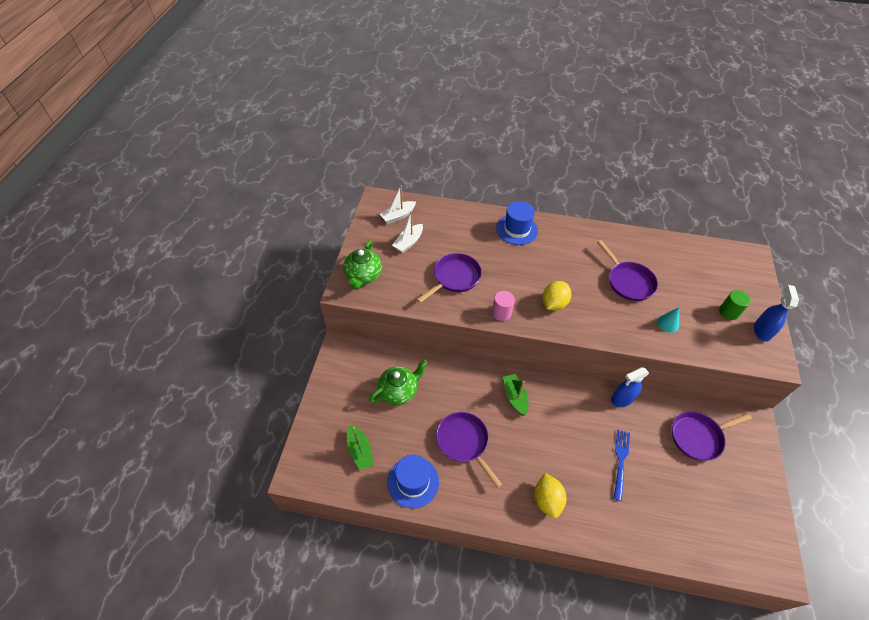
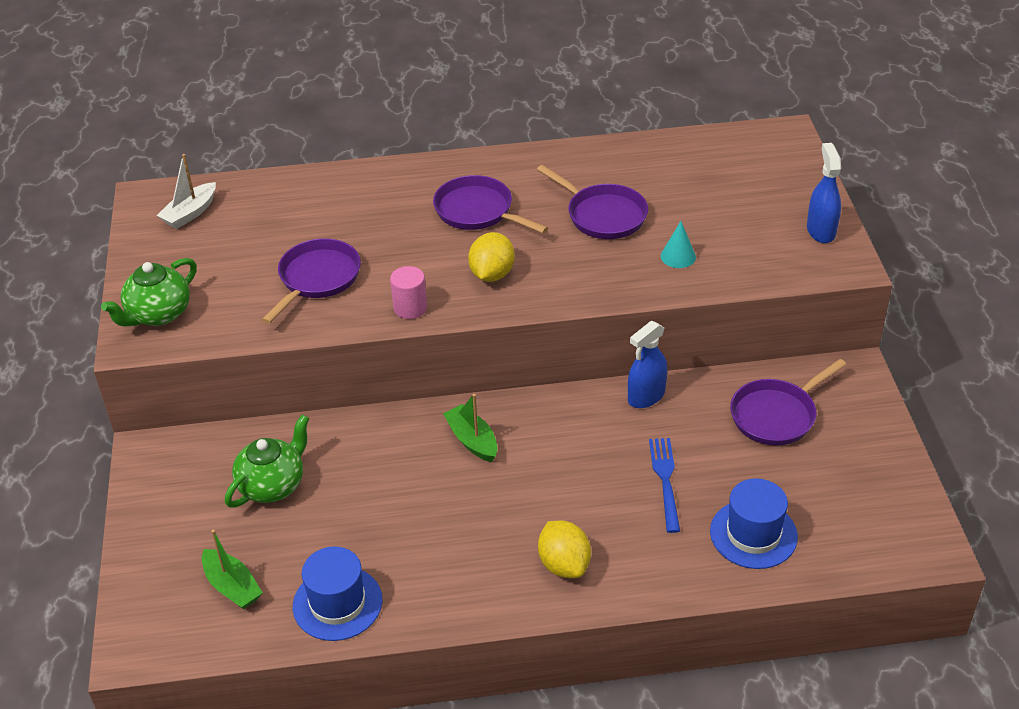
camera: 15 degrees left, 10 degrees down
green teapot [344,241,382,289] -> green teapot turned 45 degrees clockwise [101,258,197,326]
white boat [392,211,423,253] -> none
purple pan [436,412,503,488] -> purple pan moved to [433,175,548,234]
blue hat [496,201,538,245] -> blue hat moved to [710,478,798,569]
green cylinder [719,290,751,320] -> none

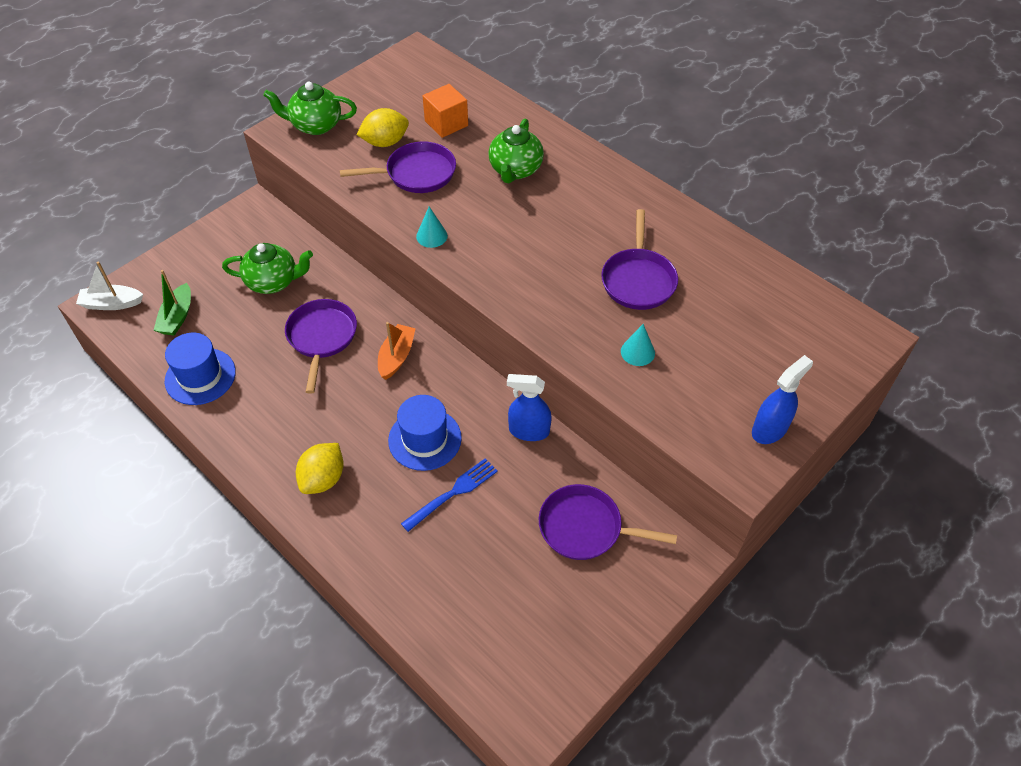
camera: 50 degrees right, 10 degrees up
white boat [157,154,216,229] -> white boat moved to [76,262,143,310]
pink cylinder [390,266,427,319] -> turquoise cone [416,206,448,248]
purple pan [433,175,548,234] -> purple pan moved to [285,299,357,394]
green boat [443,394,497,462] -> orange boat [378,322,416,380]
yellow lemon [468,232,515,282] -> yellow lemon moved to [357,108,409,147]
blue hat [710,478,798,569] -> blue hat moved to [388,395,462,471]
none -> orange cube [423,84,468,138]
none -> green teapot [488,118,544,183]

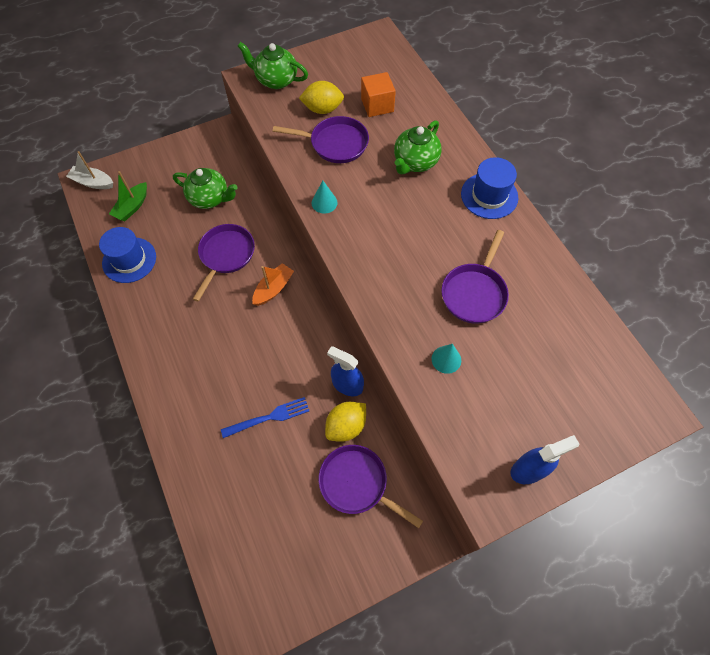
camera: 20 degrees right, 10 degrees up
yellow lemon [296,443,344,494] -> yellow lemon moved to [325,402,366,442]
blue hat [388,395,462,471] -> blue hat moved to [461,157,519,219]

